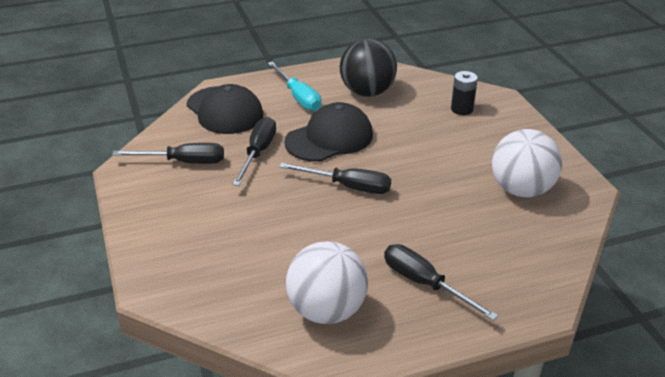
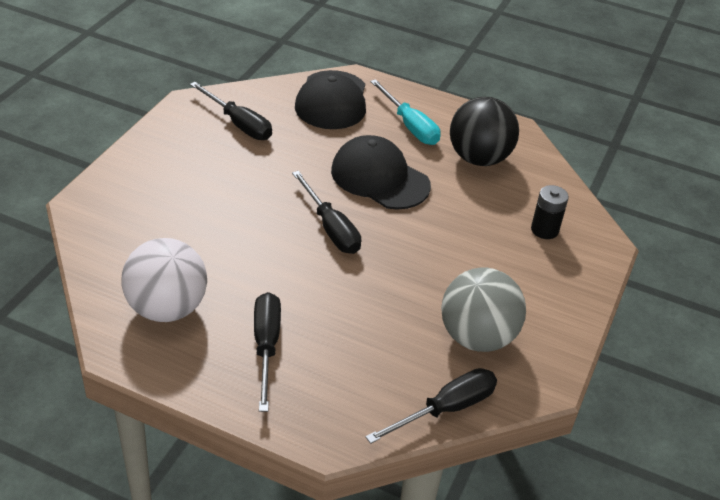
camera: 40 degrees right, 5 degrees up
black screwdriver [232,117,276,186] -> black screwdriver moved to [365,368,497,444]
turquoise screwdriver [268,62,321,111] -> turquoise screwdriver turned 45 degrees counterclockwise [370,79,440,145]
black cap [284,102,373,162] -> black cap turned 150 degrees counterclockwise [331,135,431,210]
white ball [492,129,562,197] -> grey ball [441,268,526,352]

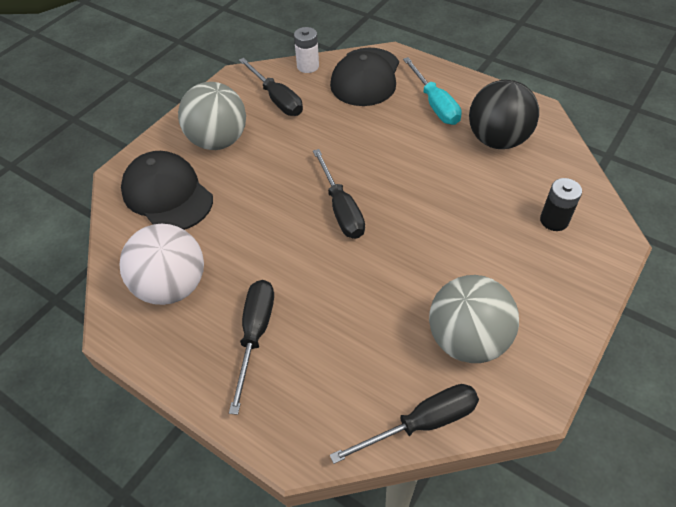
camera: 15 degrees right, 10 degrees up
black cap [331,135,431,210] -> black cap moved to [121,151,213,230]
none -> grey ball [178,82,246,150]
none -> white battery [294,27,319,73]

